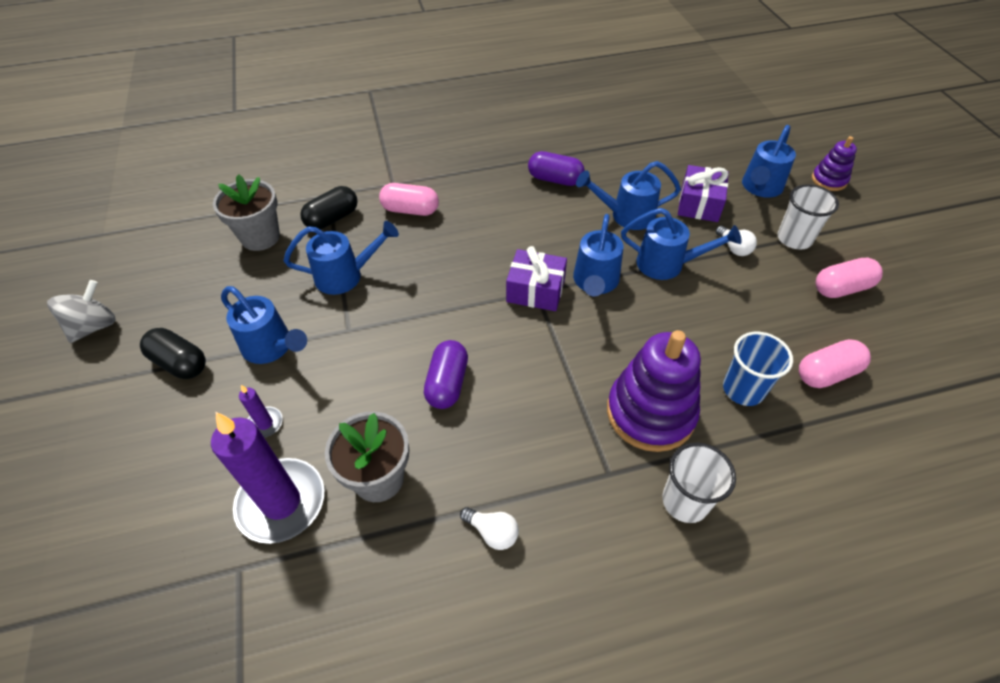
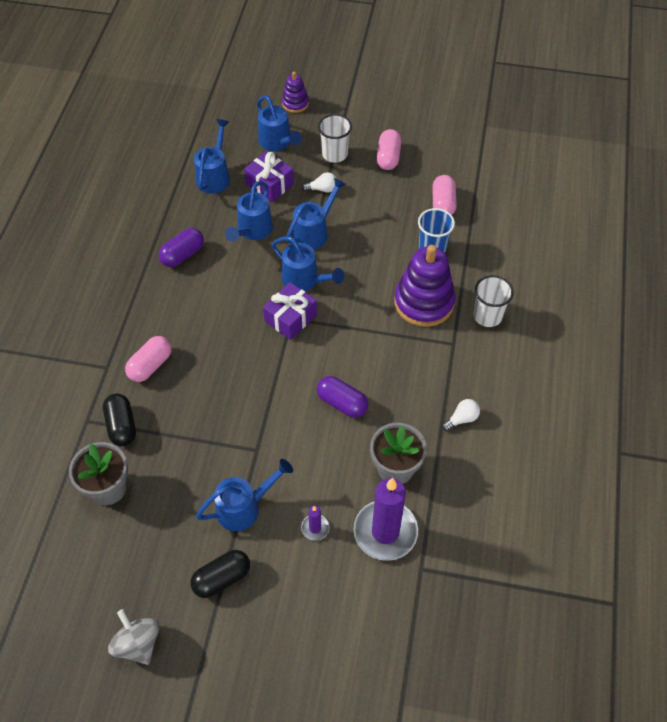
camera: 65 degrees left, 5 degrees up
blue watering can [284,221,399,295] -> blue watering can moved to [194,119,230,194]

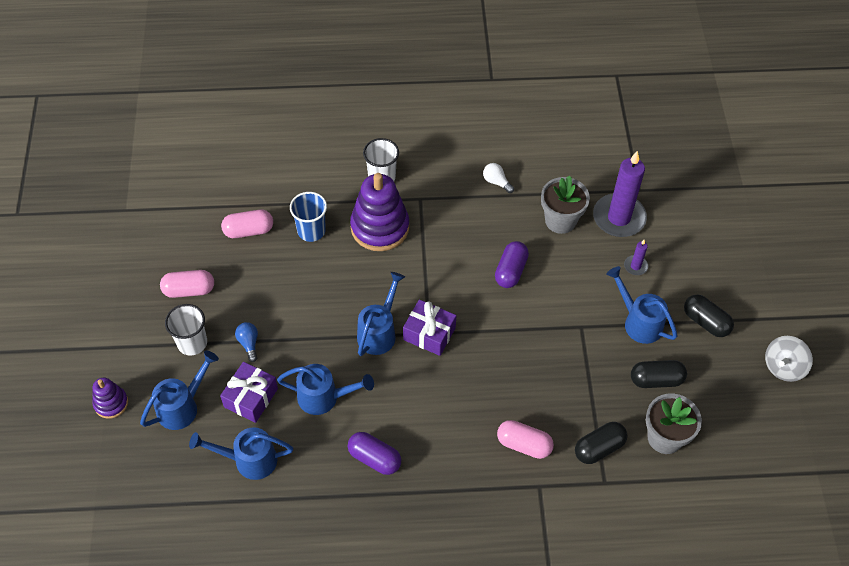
camera: 105 degrees left, 0 degrees up
blue watering can [286,177,347,250] -> none
white light bulb [302,172,336,193] -> blue light bulb [235,322,258,362]
none -> black capsule [631,360,687,388]

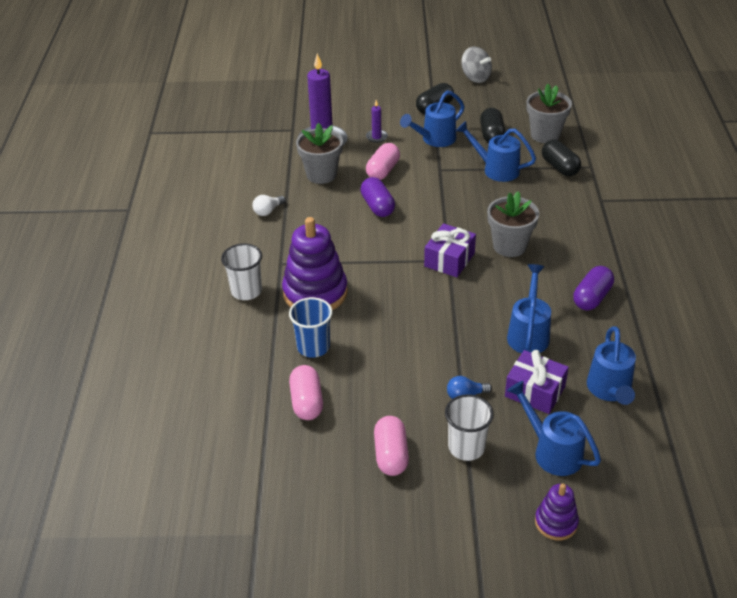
camera: 85 degrees left, 15 degrees down
blue watering can [357,272,405,356] -> blue watering can moved to [456,121,536,182]
purple capsule [495,241,529,288] -> purple capsule turned 45 degrees clockwise [361,177,395,217]
pink capsule [497,420,554,459] -> pink capsule moved to [366,143,400,180]
none -> grey flower pot [487,191,539,257]

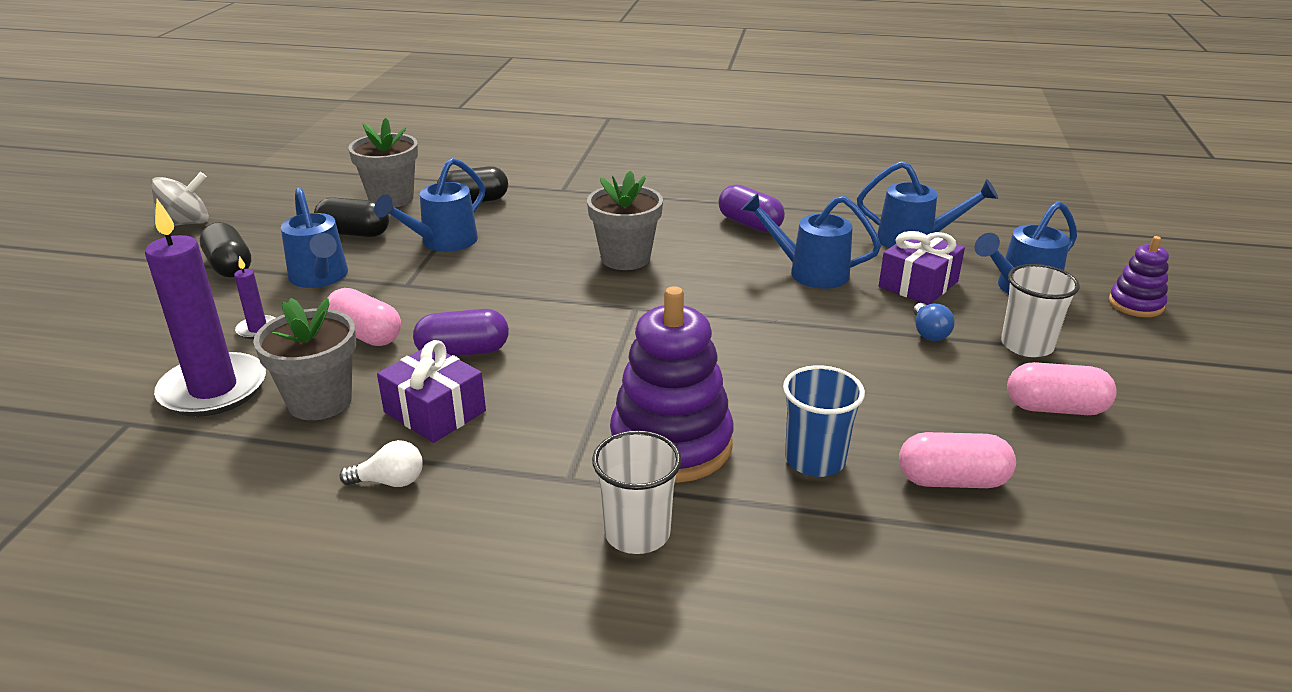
camera: 80 degrees left, 10 degrees down
white light bulb [253,195,286,216] -> white light bulb turned 60 degrees counterclockwise [339,440,423,487]
purple gift [424,223,476,277] -> purple gift moved to [377,340,486,443]

